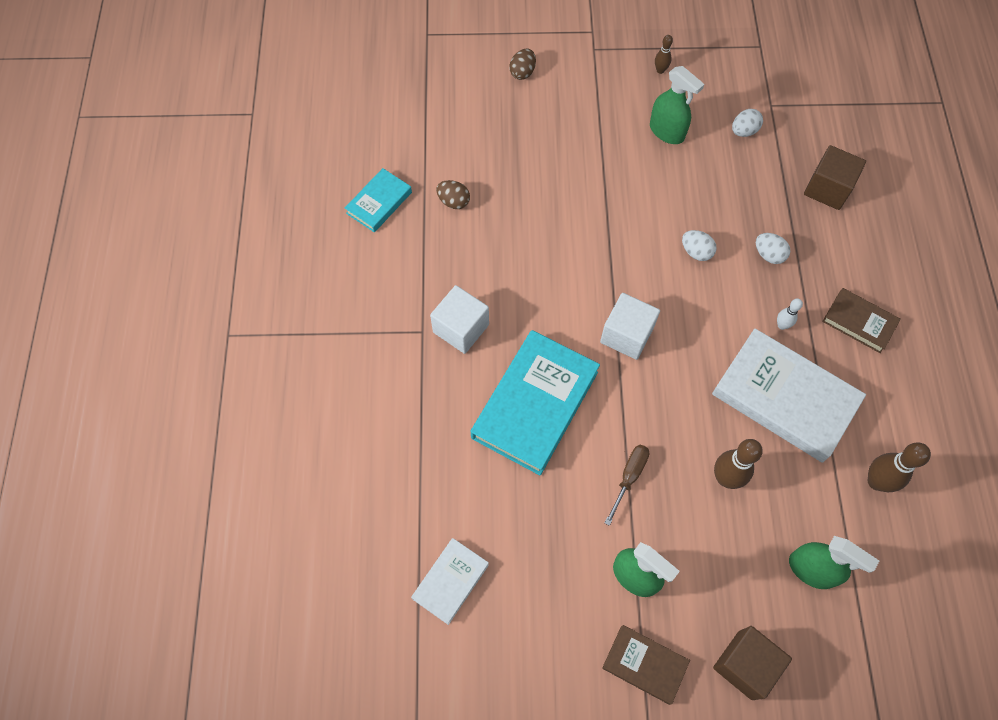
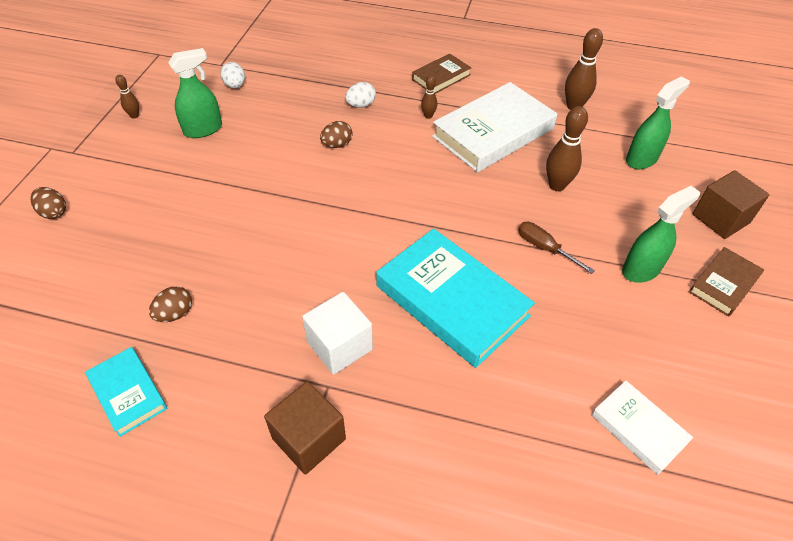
camera: 75 degrees left, 15 degrees down
white cube [600,293,660,360] -> none
white egg [682,230,717,261] -> brown egg [320,121,353,148]
white bowling pin [777,298,803,330] -> brown bowling pin [421,75,437,119]
brown cube [804,145,866,210] -> brown cube moved to [264,381,346,475]

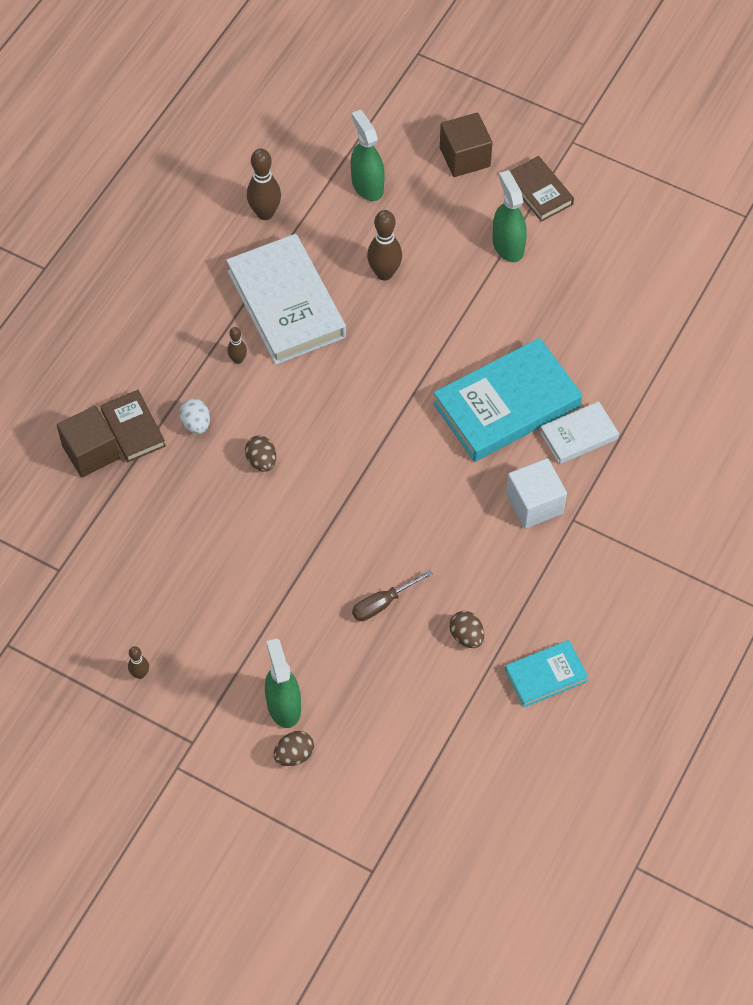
camera: 75 degrees left, 10 degrees up
green spray bottle [168,48,222,138] -> green spray bottle moved to [265,639,301,728]
white egg [220,62,245,88] -> none
brown cube [264,381,346,475] -> brown cube moved to [57,406,120,477]
brown book [412,54,471,94] -> brown book moved to [100,390,166,462]
brown screwdriver [518,222,595,274] -> brown screwdriver moved to [352,570,432,621]
white book [592,381,693,475] -> white book moved to [540,401,619,464]

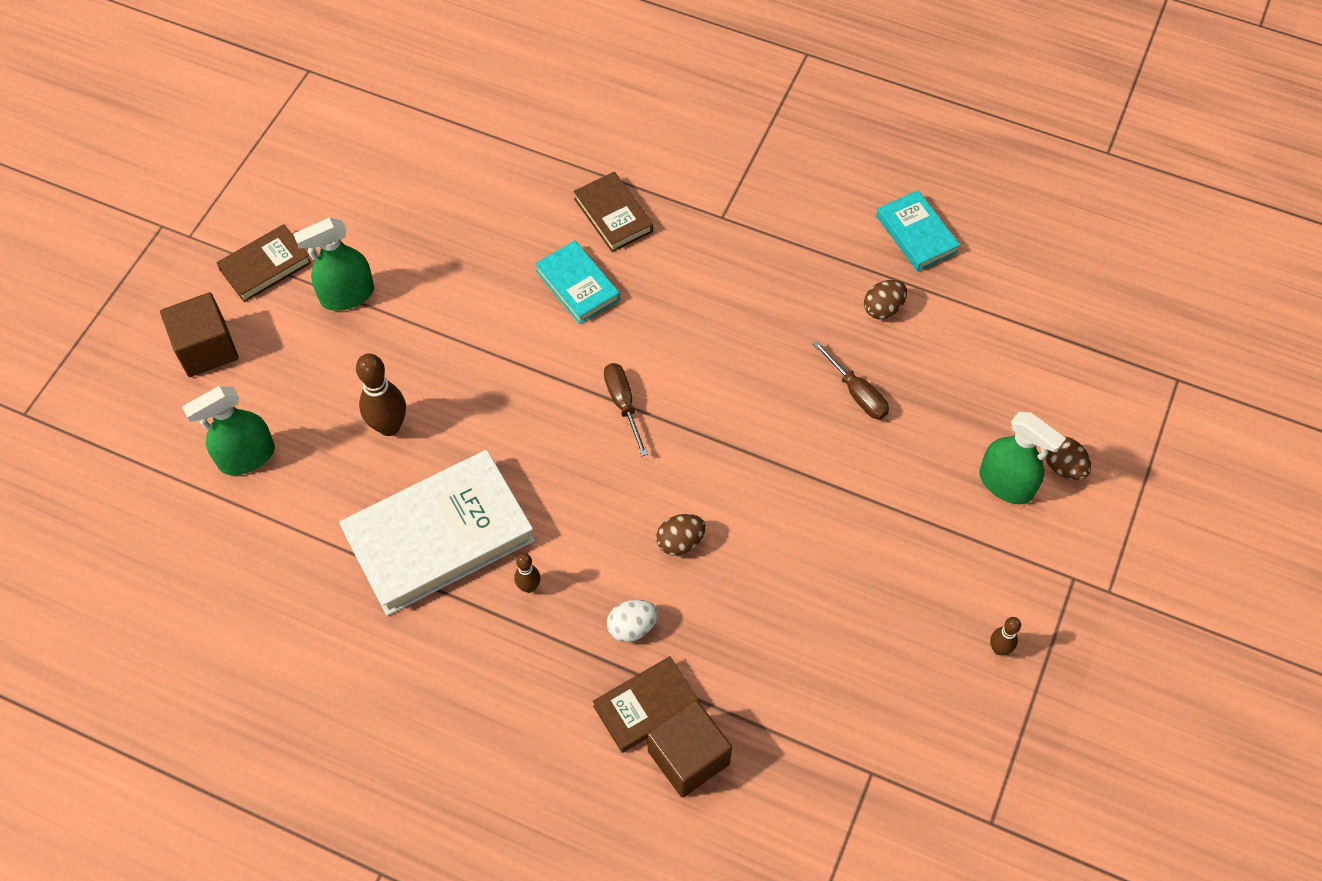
camera: 95 degrees left, 0 degrees up
brown bowling pin [247,149,281,220] -> none
green spray bottle [265,639,301,728] -> green spray bottle turned 120 degrees counterclockwise [979,412,1066,504]
turquoise book [433,338,582,462] -> turquoise book [535,240,620,324], size x0.53
white cube [506,458,567,529] -> none
white book [540,401,619,464] -> brown book [573,172,653,252]
none -> brown screwdriver [604,363,648,456]

